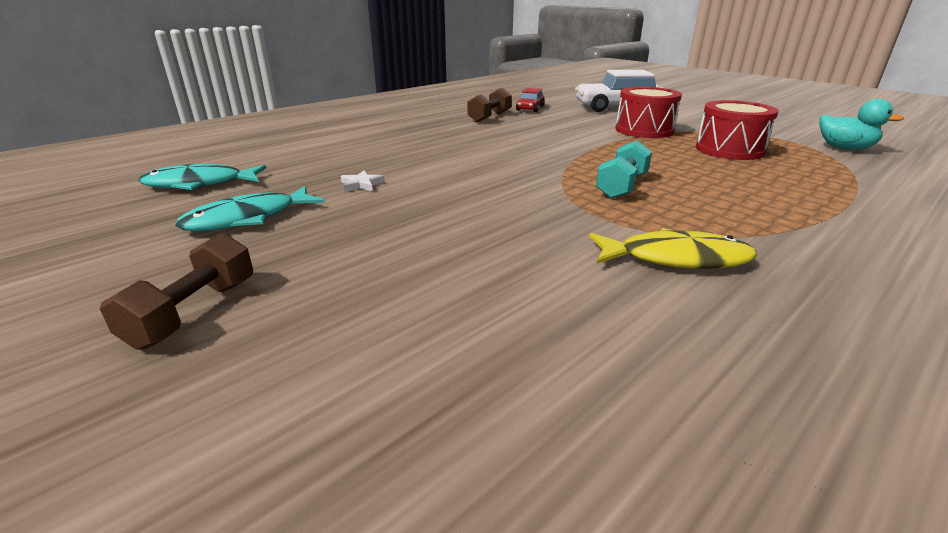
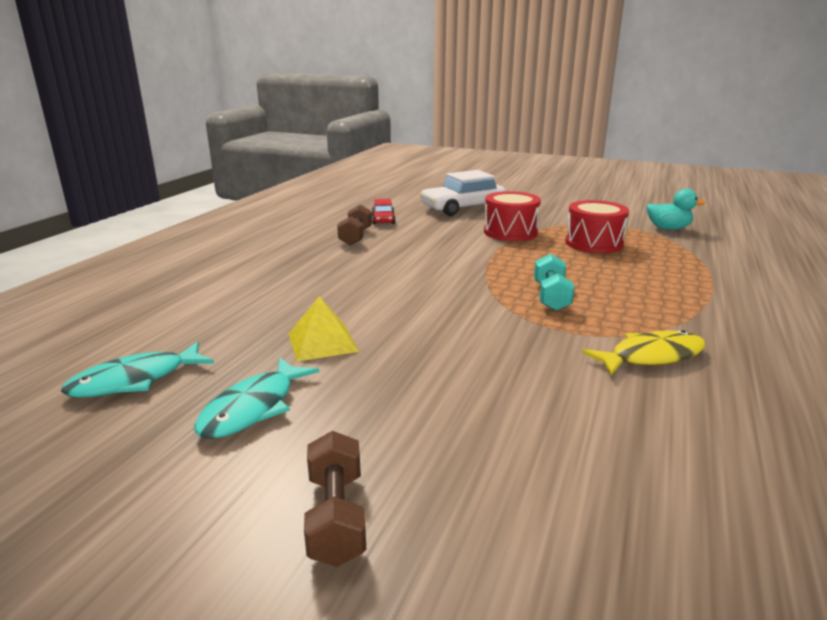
camera: 25 degrees left, 5 degrees down
white star [341,170,385,192] -> yellow pyramid [289,296,359,362]

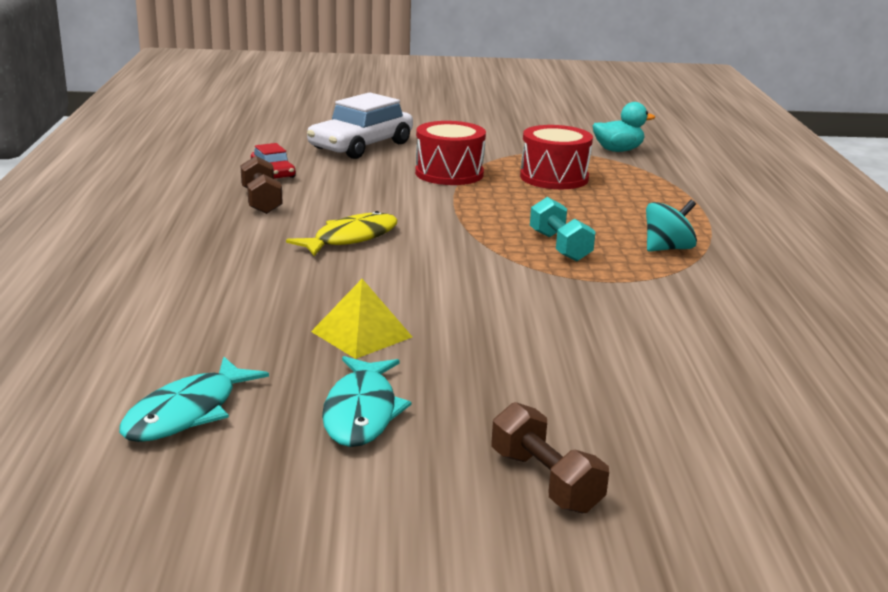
camera: 25 degrees left, 0 degrees up
yellow fish [582,330,705,375] -> yellow fish moved to [286,211,397,256]
none -> turquoise spinning top [646,200,697,252]

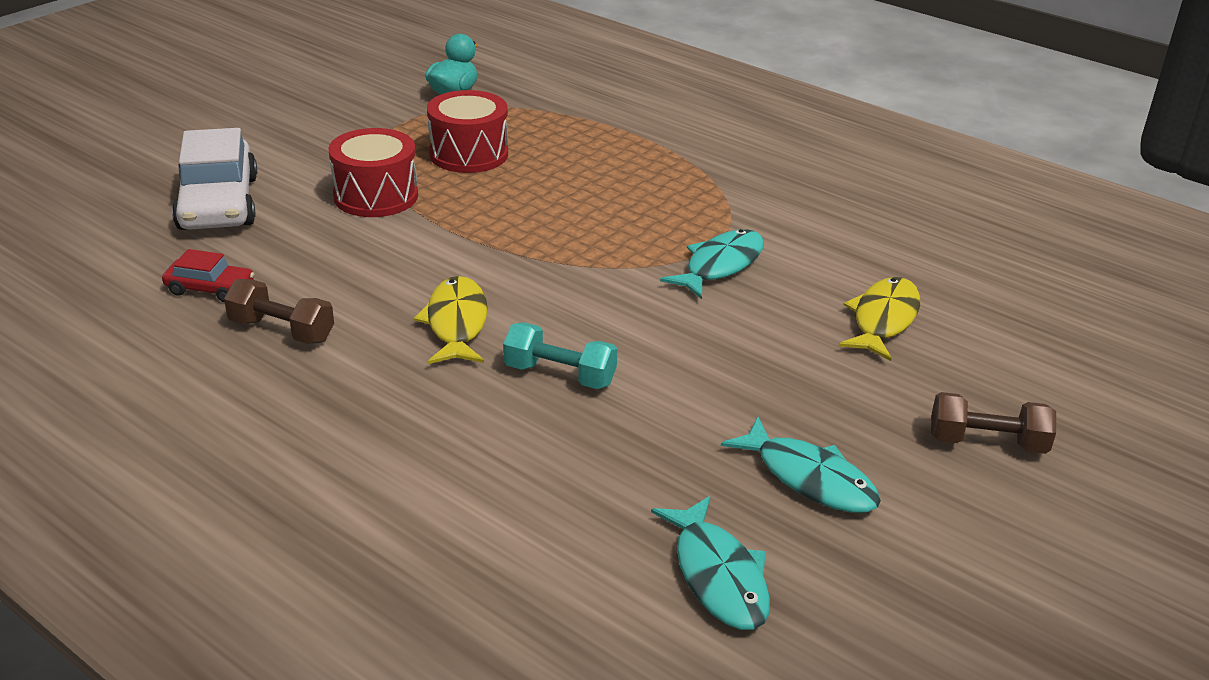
camera: 50 degrees left, 10 degrees up
yellow pyramid [311,279,412,359] -> none
turquoise dumbbell [530,197,596,261] -> turquoise dumbbell moved to [503,322,618,389]
turquoise spinning top [646,200,697,252] -> none
none -> turquoise fish [660,229,764,299]
none -> yellow fish [839,277,920,361]

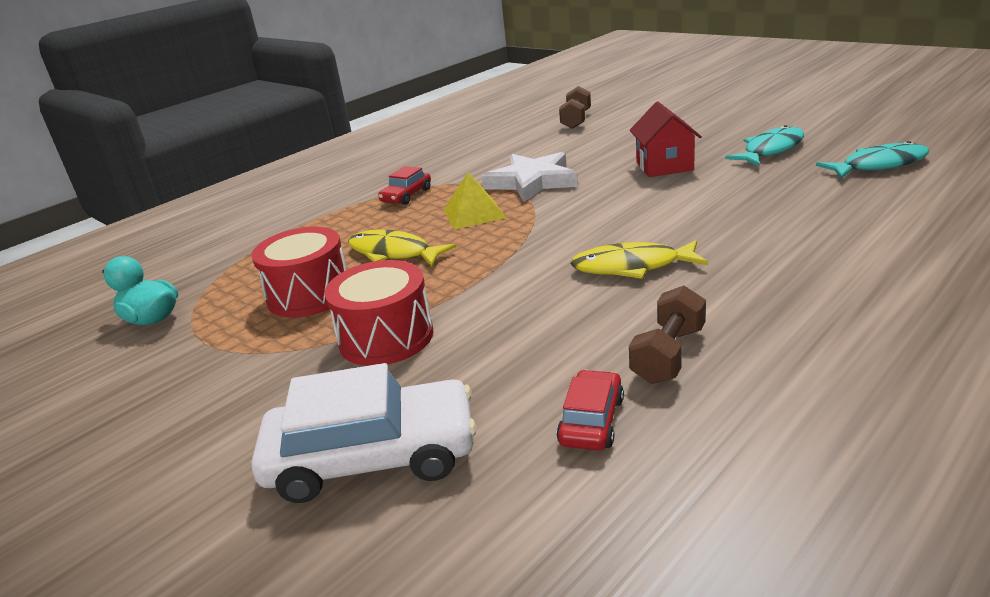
camera: 80 degrees left, 5 degrees down
turquoise dumbbell [503,322,618,389] -> none
turquoise fish [660,229,764,299] -> white star [482,152,578,202]
yellow fish [839,277,920,361] -> yellow fish moved to [348,229,457,266]
brown dumbbell [931,392,1056,454] -> brown dumbbell moved to [559,86,591,129]
none -> red car [378,166,431,205]
none -> yellow pyramid [444,172,506,230]
none -> red house [630,102,702,177]

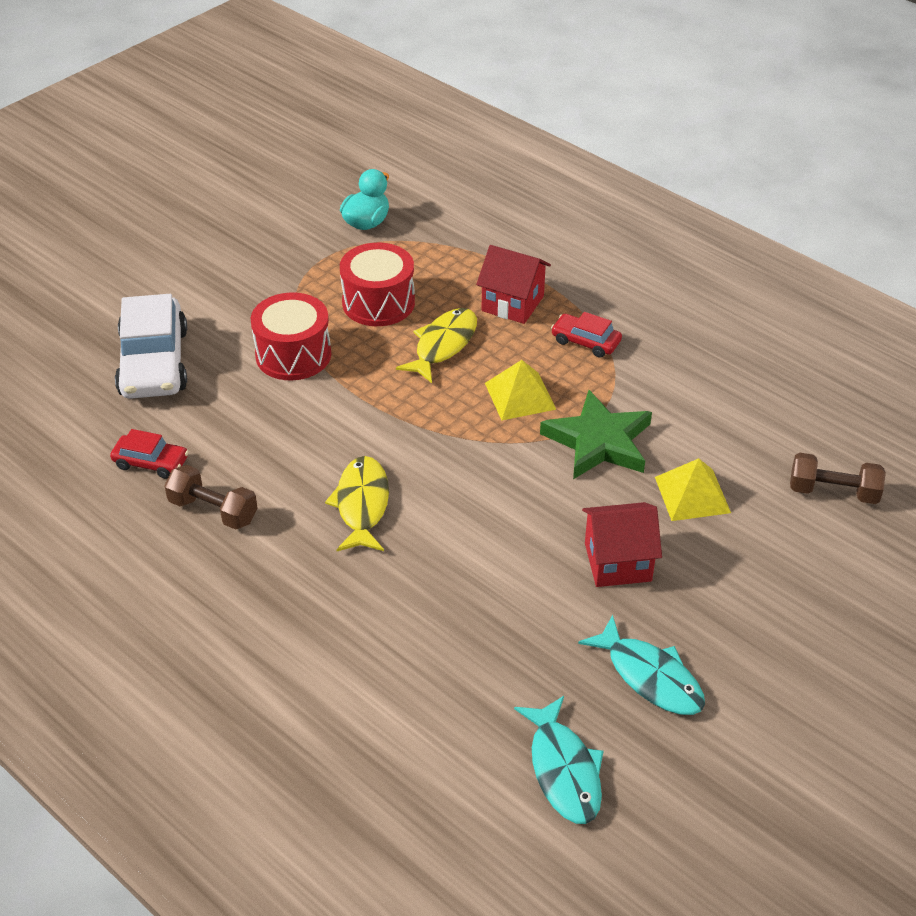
camera: 85 degrees right, 15 degrees up
white star [482,152,578,202] -> green star [540,390,652,479]
none -> red house [476,245,551,324]
none -> yellow pyramid [655,458,731,521]

